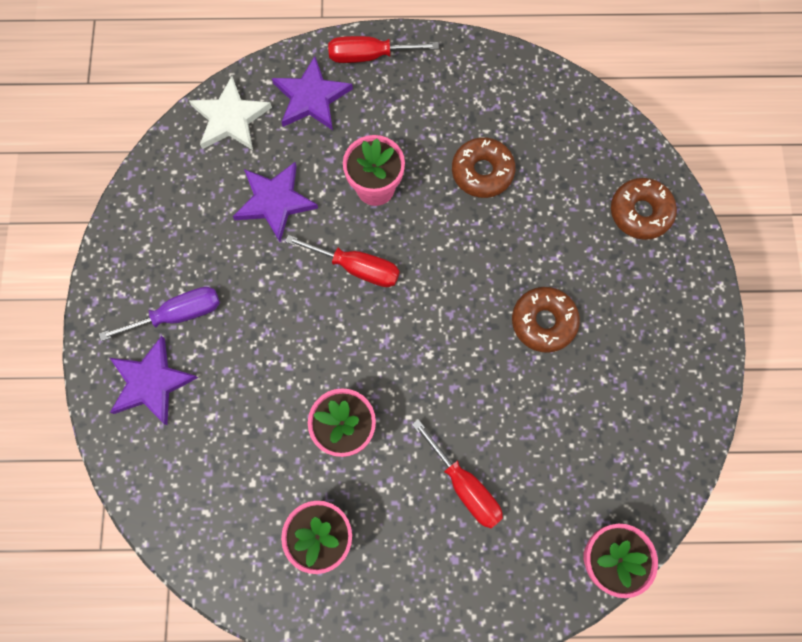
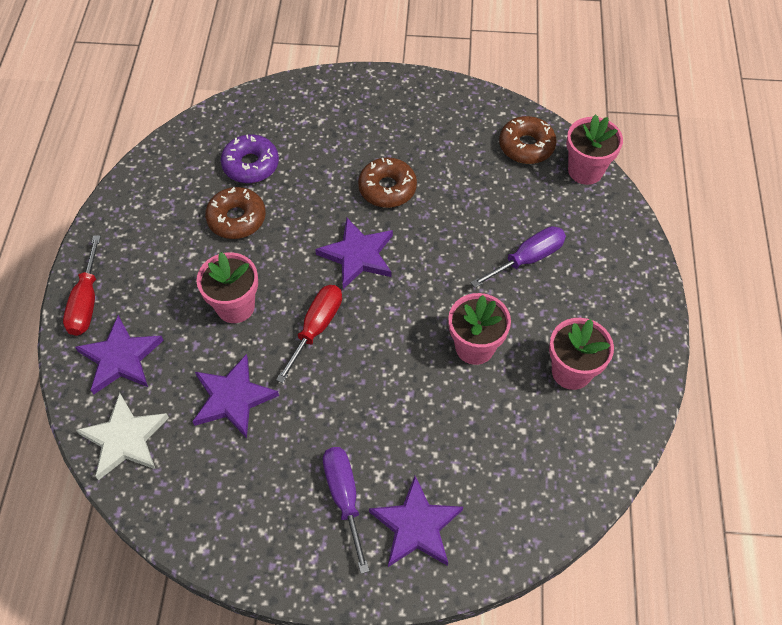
camera: 85 degrees left, 15 degrees down
red screwdriver [412,419,503,528] -> purple screwdriver [471,226,566,288]
brown donut [611,178,677,240] -> brown donut moved to [499,116,557,164]
none -> purple donut [221,134,279,183]
none -> purple star [315,217,393,289]

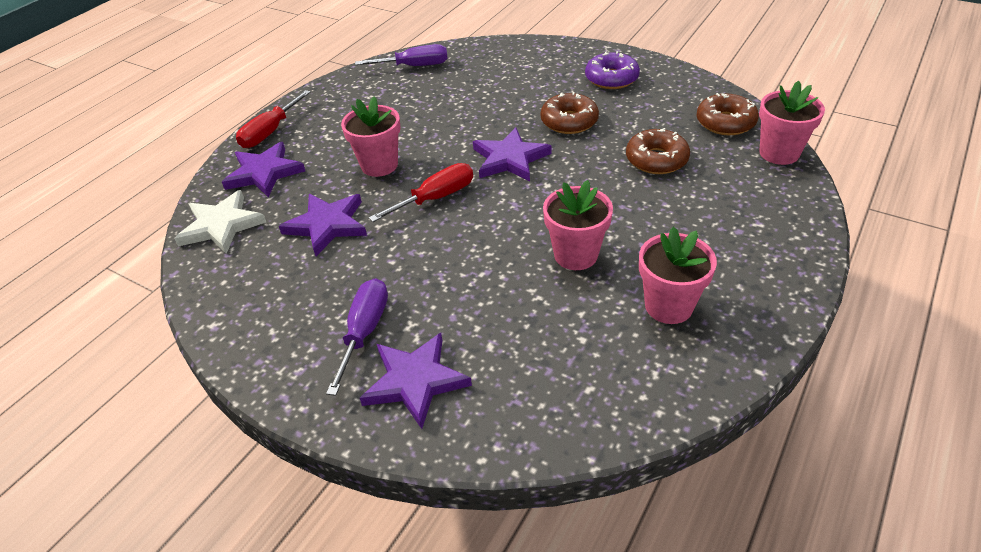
camera: 30 degrees right, 15 degrees down
brown donut [205,187,266,239] -> brown donut moved to [626,128,690,174]
purple donut [221,134,279,183] -> purple donut moved to [585,51,640,89]
purple screwdriver [471,226,566,288] -> purple screwdriver moved to [355,44,448,66]

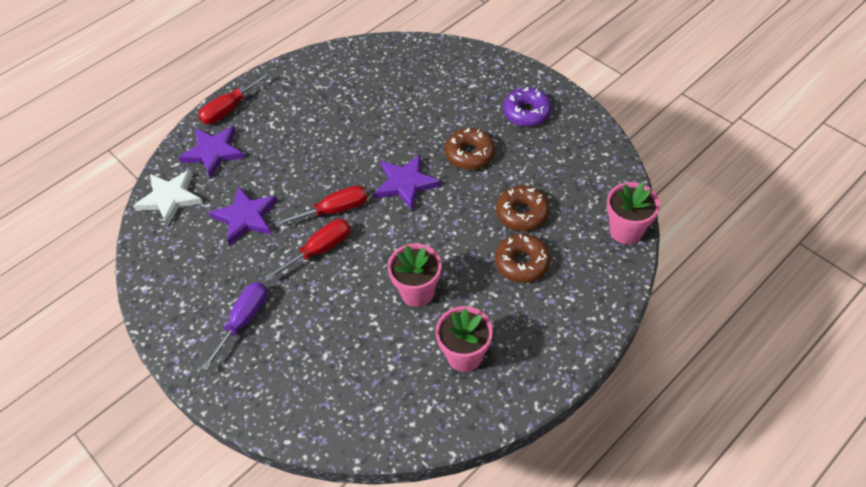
camera: 15 degrees right, 10 degrees up
pink flower pot [341,96,401,177] -> none
purple screwdriver [355,44,448,66] -> none
purple star [360,333,472,429] -> none
brown donut [696,93,759,135] -> brown donut moved to [495,234,550,283]
none -> red screwdriver [265,219,351,281]

